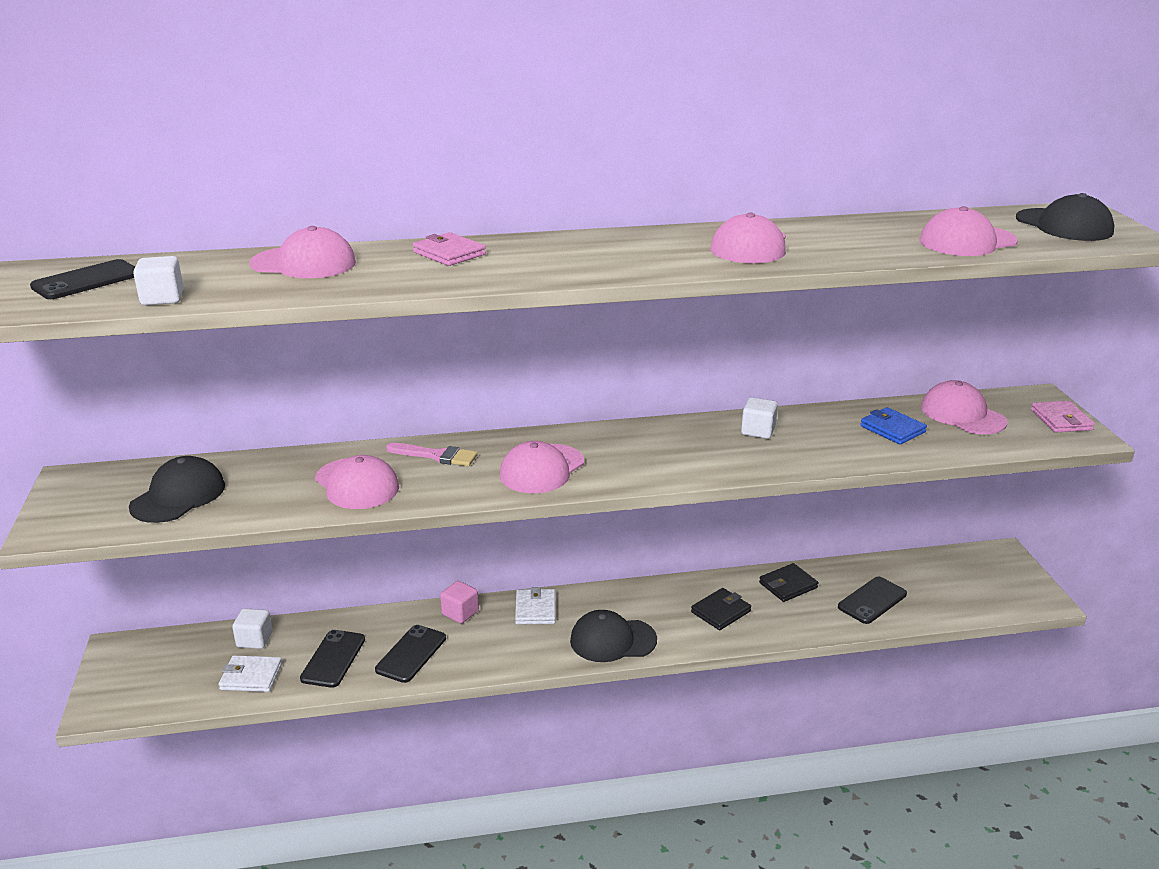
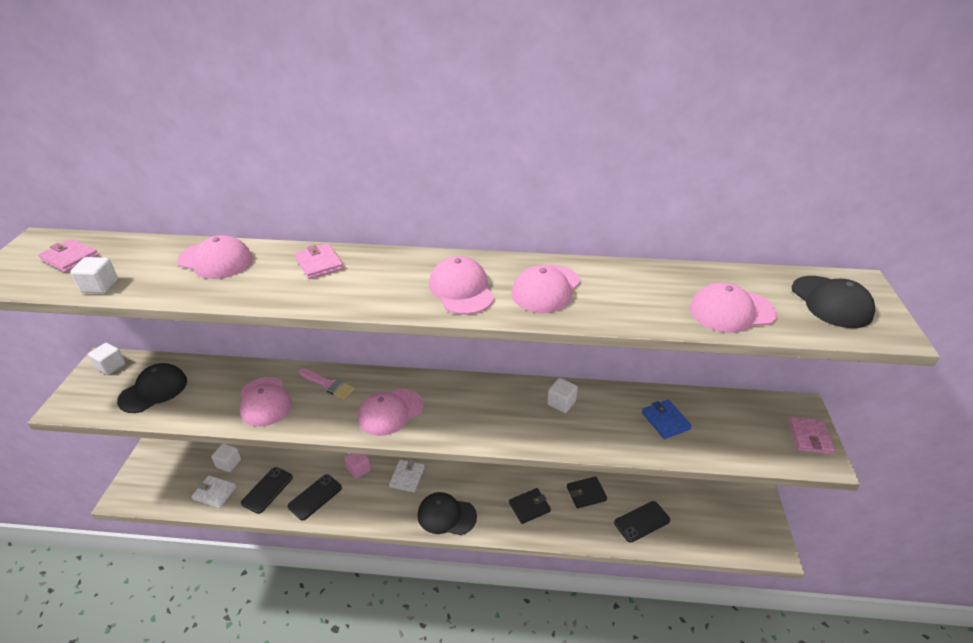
camera: 15 degrees right, 10 degrees up
black phone [30,259,135,299] -> pink wallet [38,239,99,273]
pink cap [921,380,1007,434] -> pink cap moved to [429,256,494,315]
none -> white cube [88,343,125,375]

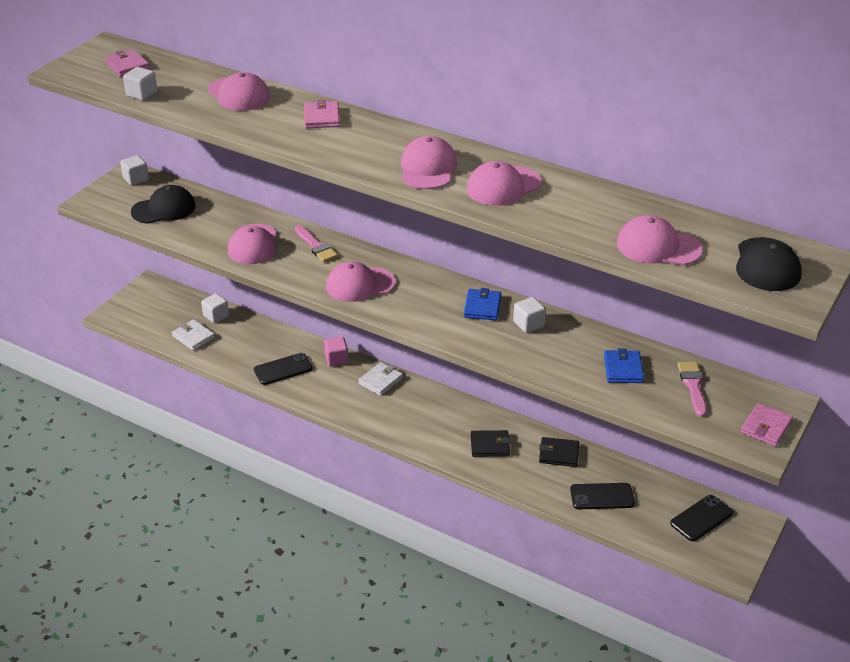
camera: 25 degrees right, 0 degrees up
black phone [241,467,293,514] -> black phone moved to [670,495,733,541]
black cap [417,492,477,535] -> none
none -> blue wallet [464,288,501,320]
none -> pink brush [678,362,707,417]

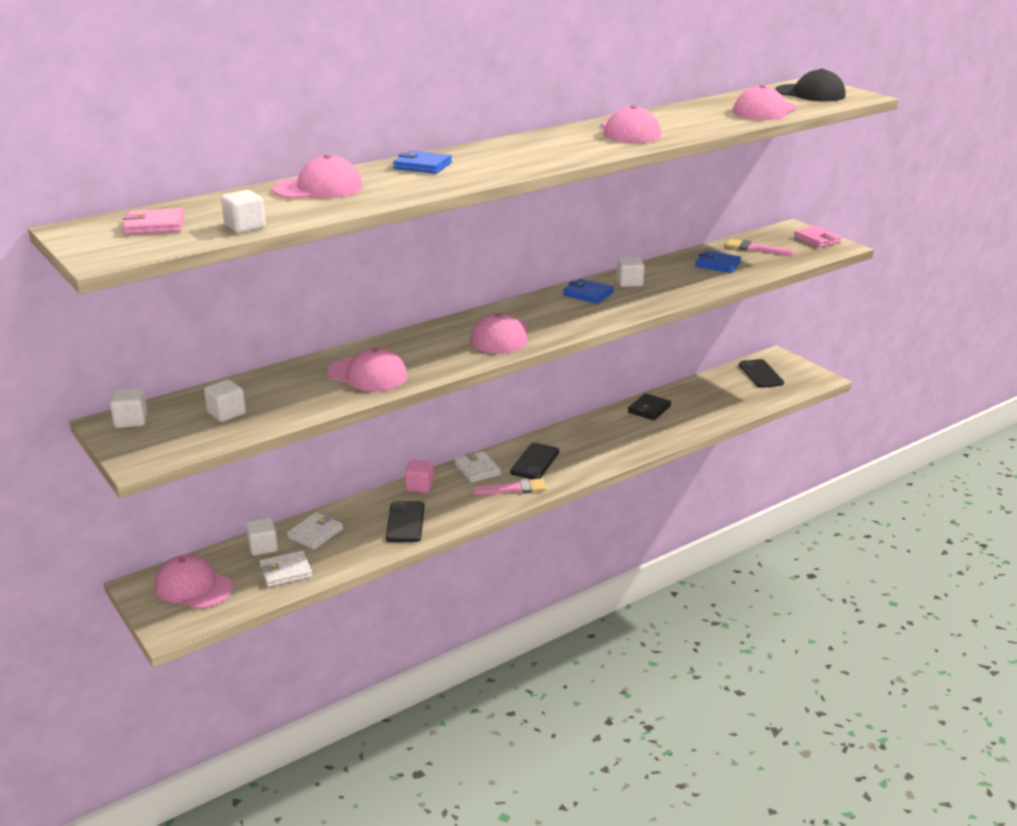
camera: 65 degrees left, 10 degrees down
black cap [131,185,196,224] -> white cube [204,380,246,422]
pink brush [295,225,338,262] -> pink brush moved to [472,478,547,495]
pink wallet [304,100,340,128] -> blue wallet [393,150,452,174]
pink cap [401,136,457,189] -> pink cap moved to [154,555,233,609]
black wallet [471,430,510,457] -> none
black phone [570,483,635,509] -> black phone moved to [510,443,559,479]
none -> white wallet [287,512,343,549]

